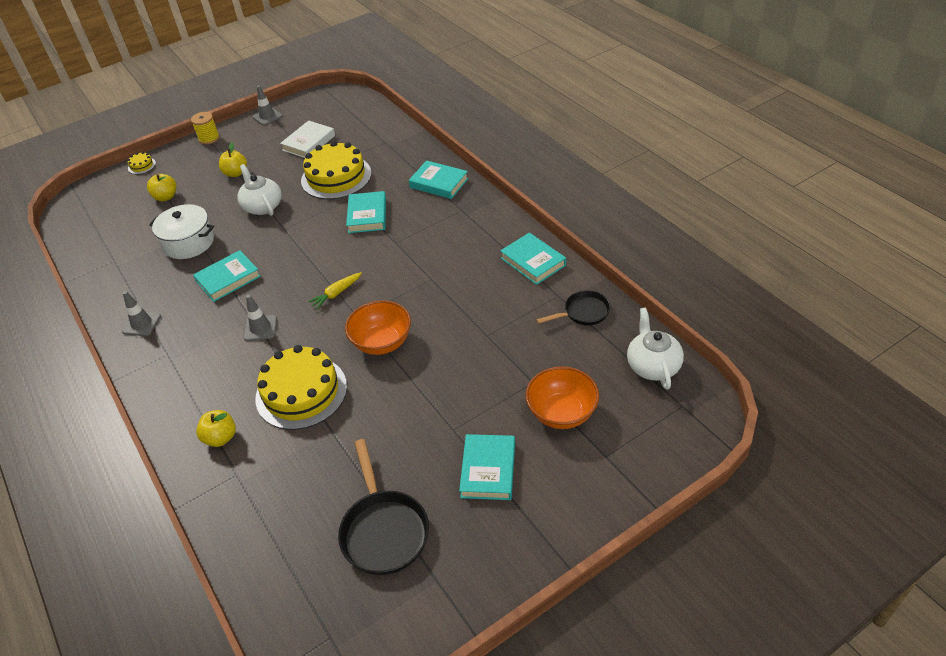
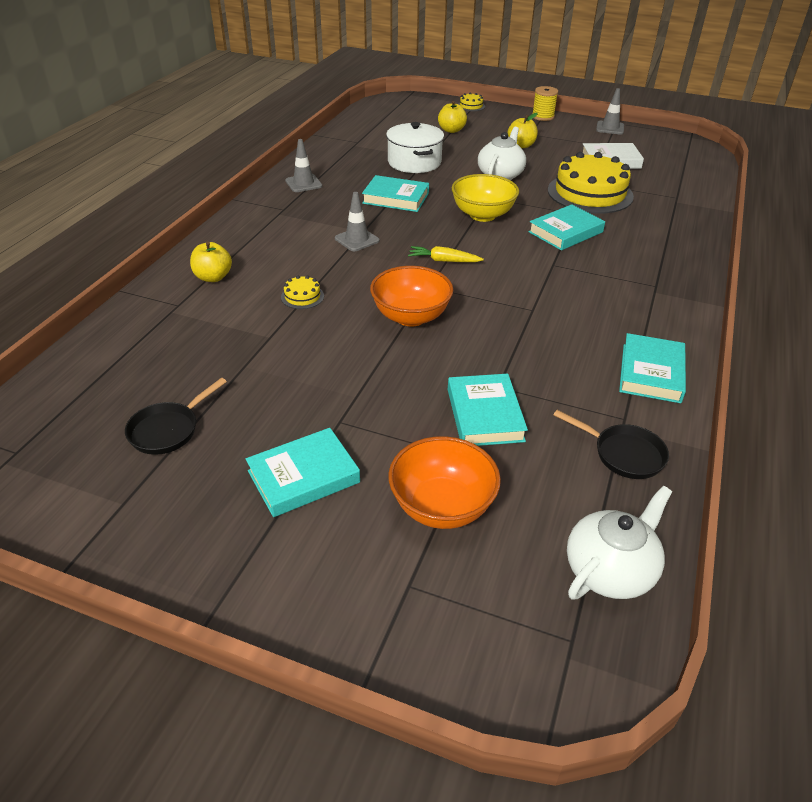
camera: 50 degrees right, 5 degrees down
yellow cake [255,345,347,430] -> yellow cake [281,275,324,309], size x0.41
black pan [338,439,429,575] -> black pan [125,378,227,455], size x0.61
turquoise book [409,160,468,199] -> turquoise book moved to [448,374,528,446]
none -> yellow bowl [452,174,519,222]

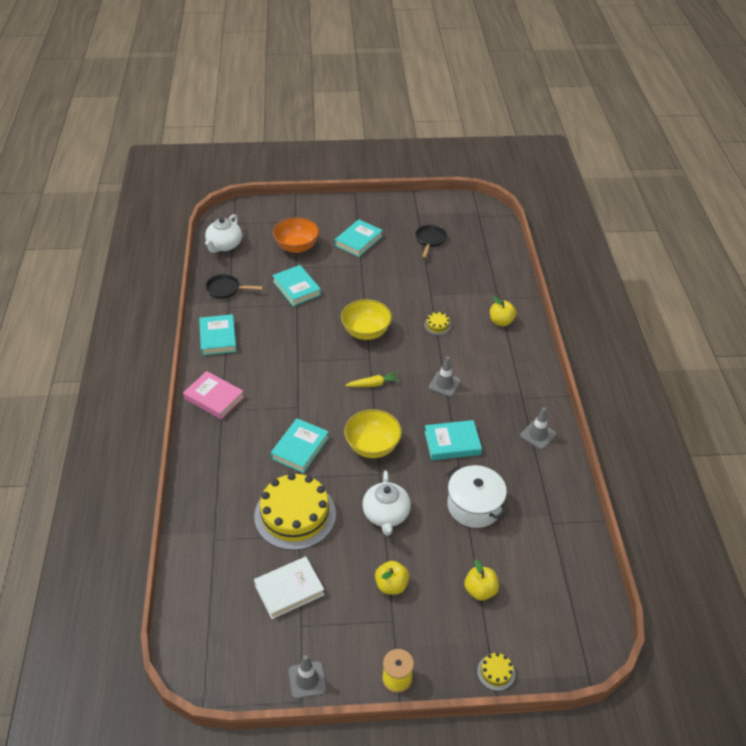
camera: 155 degrees right, 5 degrees up
orange bowl [370,266,453,326] -> yellow bowl [341,299,392,340]
none -> pink book [183,371,244,419]

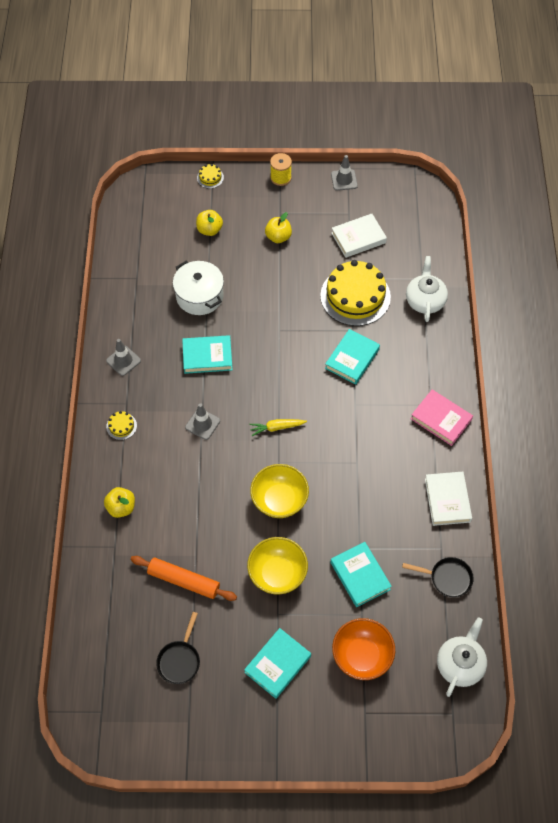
camera: 175 degrees left, 15 degrees up
turquoise book [199,314,237,356] -> white book [425,472,472,526]
yellow bowl [344,409,402,458] -> yellow bowl moved to [247,537,308,595]
white teapot [362,471,411,536] -> white teapot moved to [406,256,448,322]
yellow cake [424,311,451,335] -> yellow cake moved to [106,411,137,440]
none -> orange rolling pin [131,556,237,601]

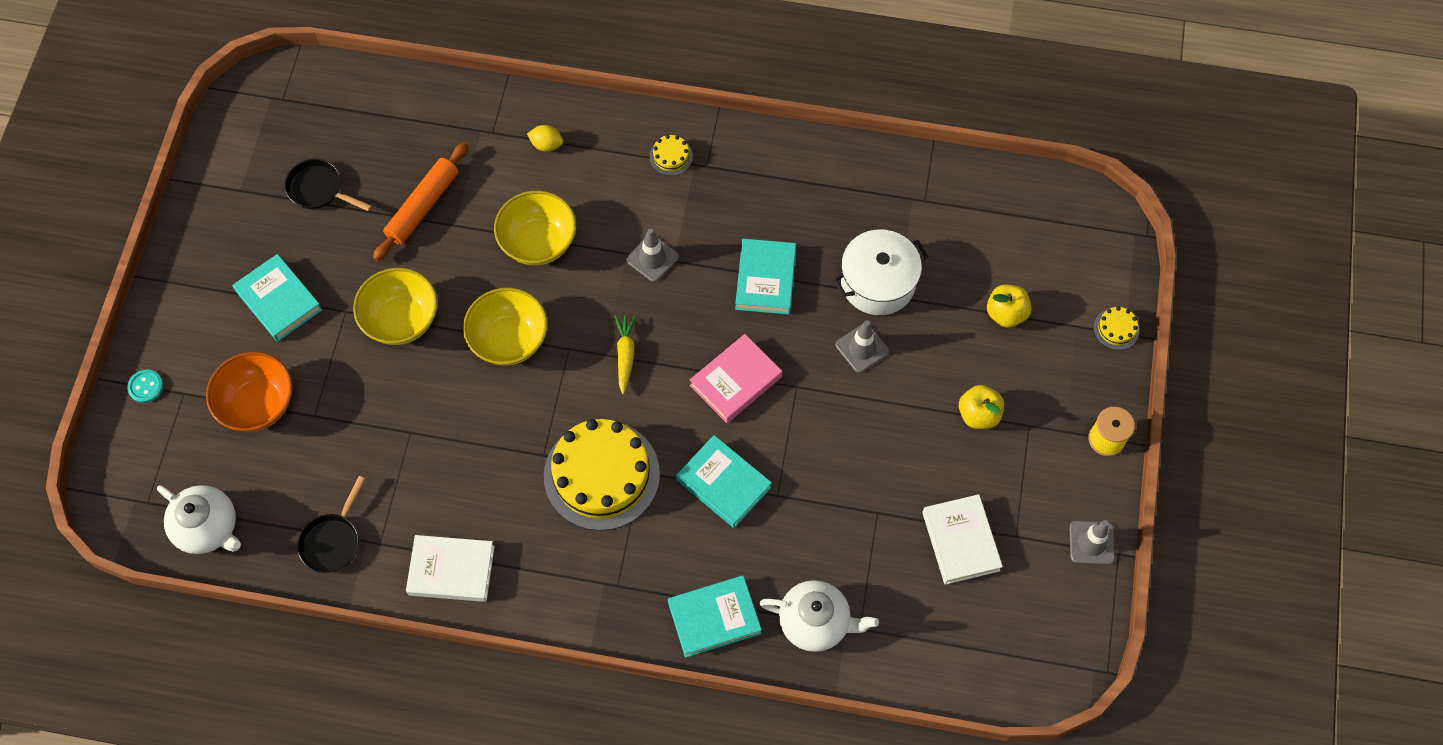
camera: 100 degrees right, 5 degrees up
yellow apple [104,487,135,518] -> yellow lemon [527,125,563,152]
grey traffic cone [106,339,141,376] -> grey traffic cone moved to [836,320,889,373]
yellow cake [320,260,391,326] -> yellow cake moved to [544,419,660,531]
turquoise book [330,542,392,607] -> turquoise book moved to [668,576,762,658]
pink book [411,390,473,446] -> pink book moved to [690,334,782,423]
none -> turquoise button [127,369,163,403]
none -> yellow bowl [494,191,576,265]

